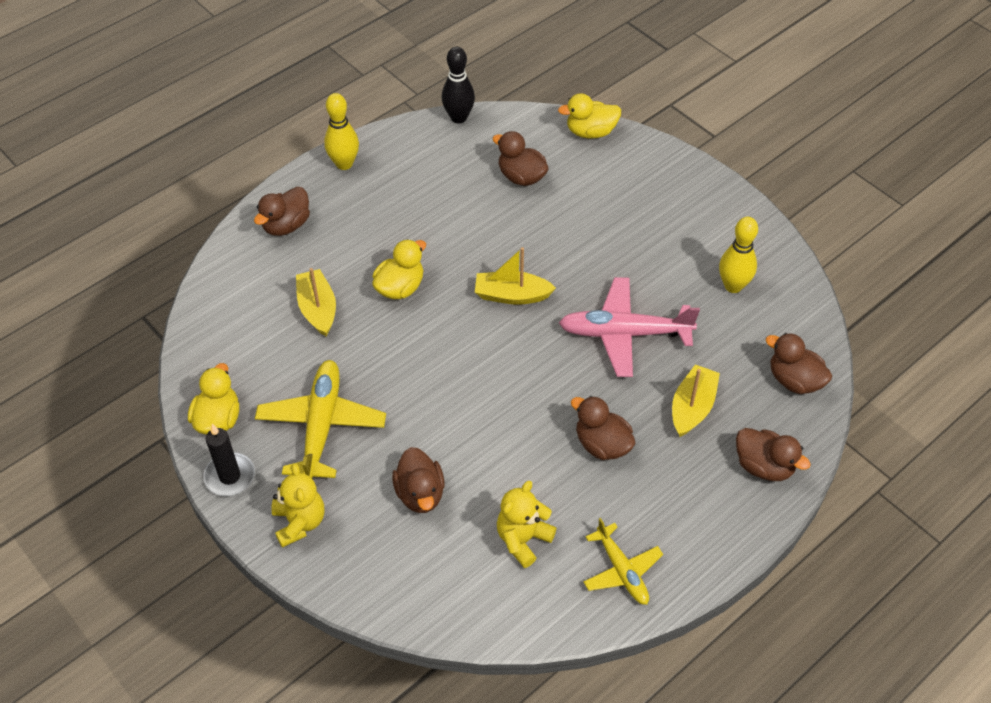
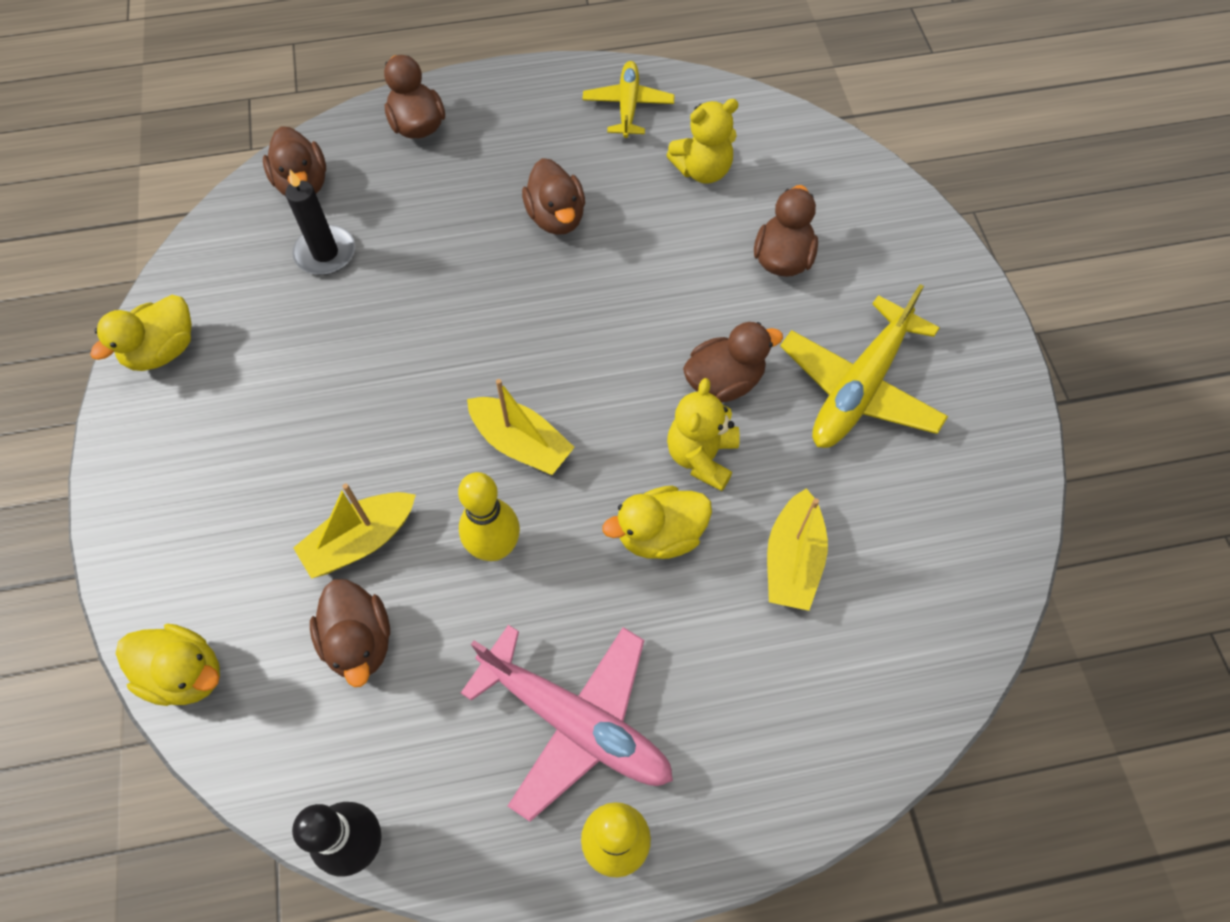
camera: 150 degrees left, 10 degrees up
yellow duck [188,363,239,435] -> yellow duck moved to [90,295,192,371]
black candle [203,424,255,496] -> black candle moved to [285,170,355,275]
brown duck [254,187,310,236] -> brown duck moved to [683,322,783,402]
yellow teddy bear [272,463,324,548] -> yellow teddy bear moved to [667,378,740,491]
pink plane [559,277,700,377] -> pink plane moved to [461,625,673,822]
yellow boat [672,365,720,437] -> yellow boat moved to [293,483,416,579]
yellow bowling pin [719,217,758,293] -> yellow bowling pin moved to [458,472,520,561]

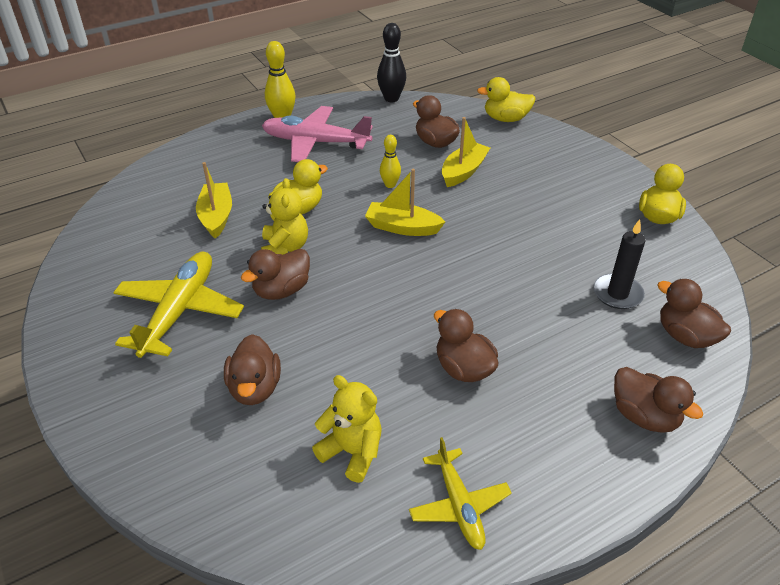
camera: 160 degrees right, 20 degrees down
yellow bowling pin [458,472,520,561] -> yellow bowling pin [380,135,401,188], size x0.63
yellow teddy bear [666,99,739,184] -> yellow teddy bear turned 75 degrees clockwise [312,375,382,483]

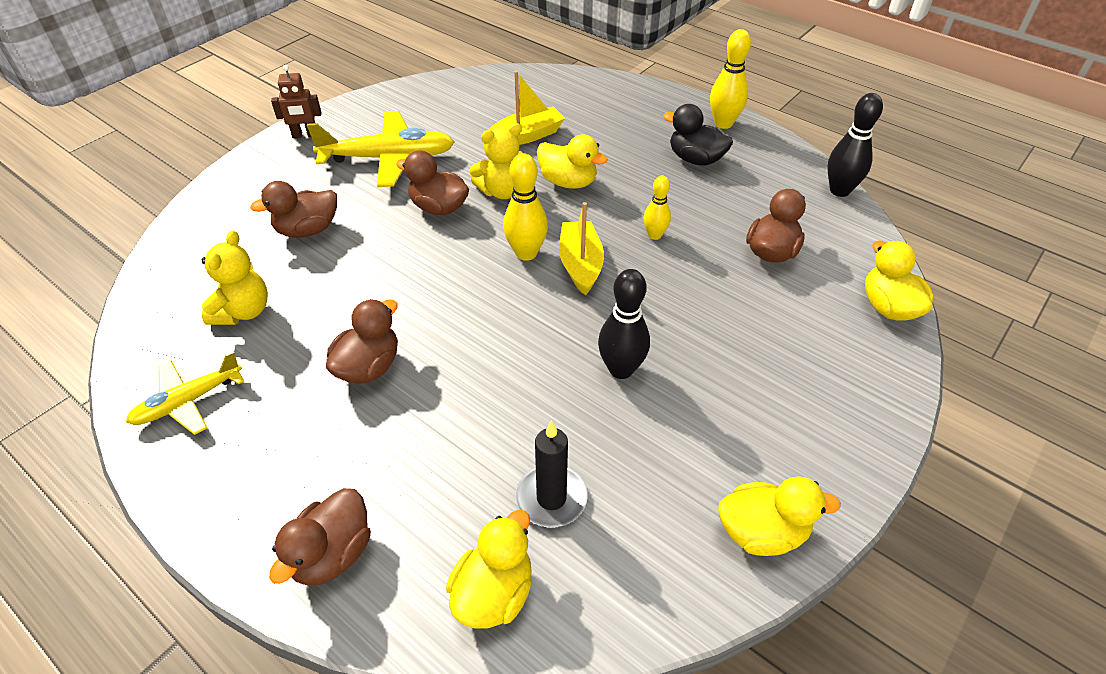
camera: 70 degrees right, 5 degrees up
pink plane [262,106,373,162] -> black duck [663,104,733,166]
yellow boat [442,117,490,187] -> none
brown duck [657,279,731,348] -> yellow duck [446,510,532,629]
none -> brown robot [271,65,322,138]
none -> yellow bowling pin [503,153,548,261]
none -> black bowling pin [598,269,650,379]

